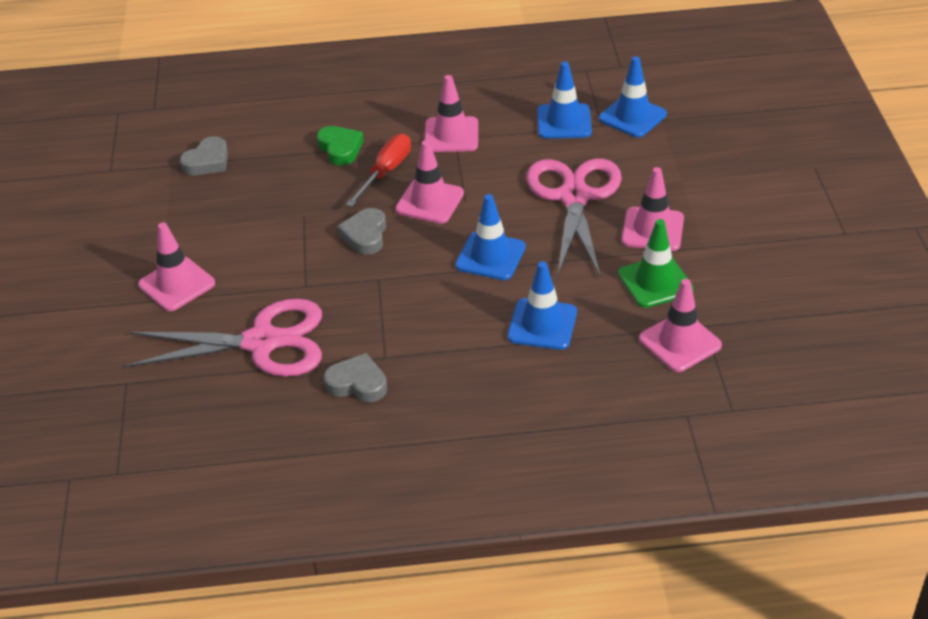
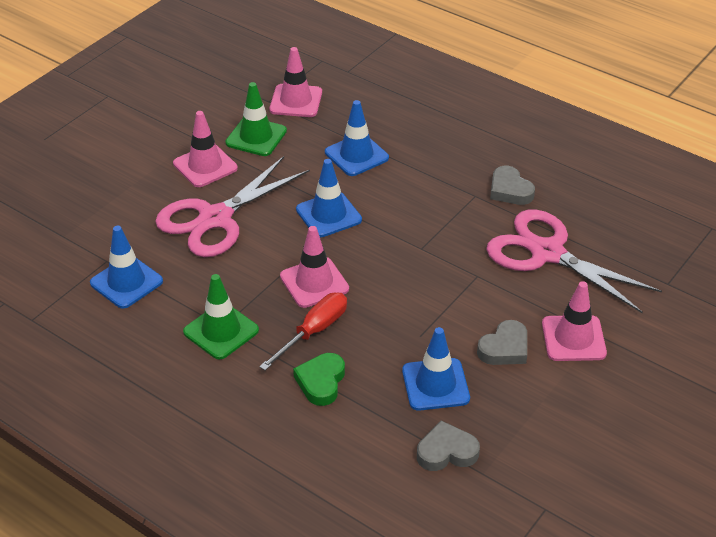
camera: 140 degrees left, 0 degrees up
grey heart [337,208,386,255] -> grey heart moved to [477,320,527,365]
red screwdriver [346,134,411,207] -> red screwdriver turned 150 degrees clockwise [259,292,347,370]
pink traffic cone [424,75,478,152] -> green traffic cone [183,274,259,360]
blue traffic cone [599,56,667,138] -> blue traffic cone moved to [402,327,470,411]

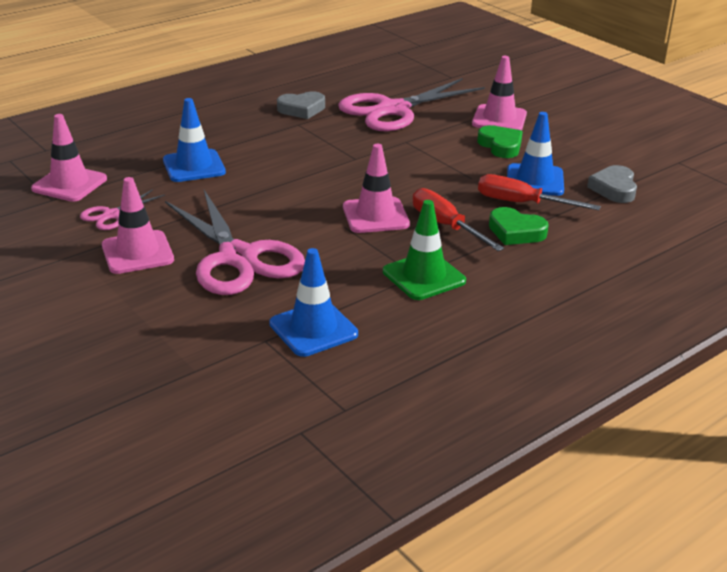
camera: 75 degrees left, 10 degrees down
green traffic cone [225,82,287,156] -> pink scissors [80,189,165,230]
blue traffic cone [296,159,362,237] -> none
grey heart [477,320,527,365] -> green heart [477,125,523,158]
none -> red screwdriver [478,174,601,210]

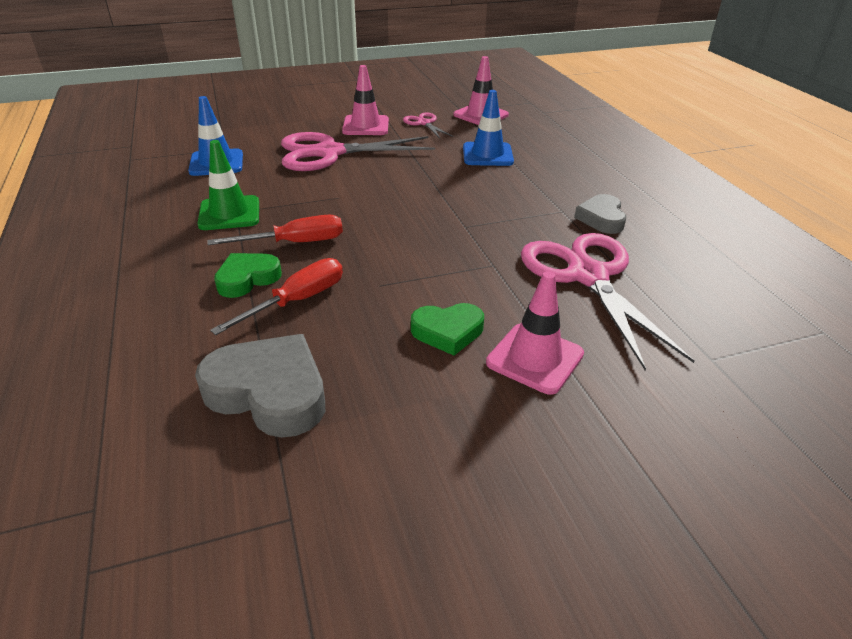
camera: 110 degrees right, 5 degrees up
pink traffic cone [343,144,410,233] -> none
blue traffic cone [507,112,564,196] -> none
grey heart [587,165,637,203] -> grey heart [195,334,325,438], size x1.61

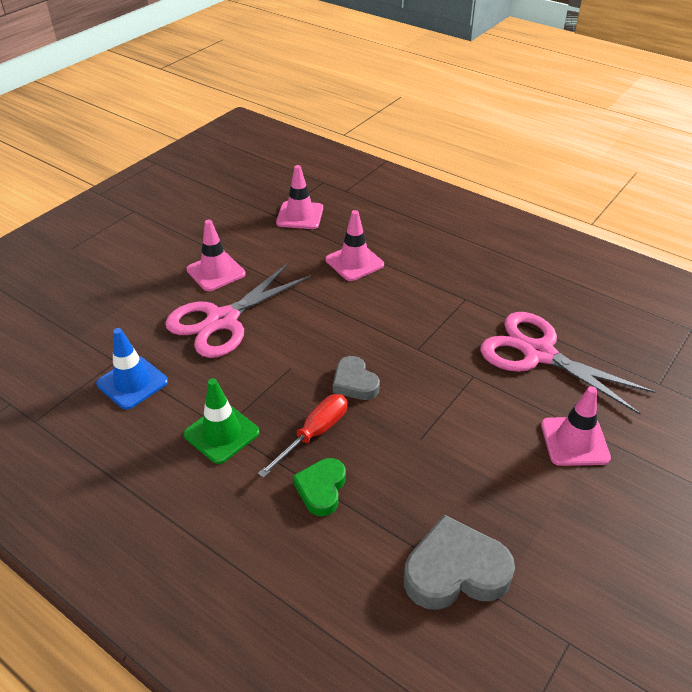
camera: 35 degrees left, 5 degrees up
red screwdriver [210,258,343,335] -> none
pink scissors [403,113,454,138] -> none
green heart [411,303,484,356] -> none
blue traffic cone [463,90,514,166] -> pink traffic cone [326,210,384,281]
grey heart [574,194,626,234] -> grey heart moved to [333,356,380,400]

